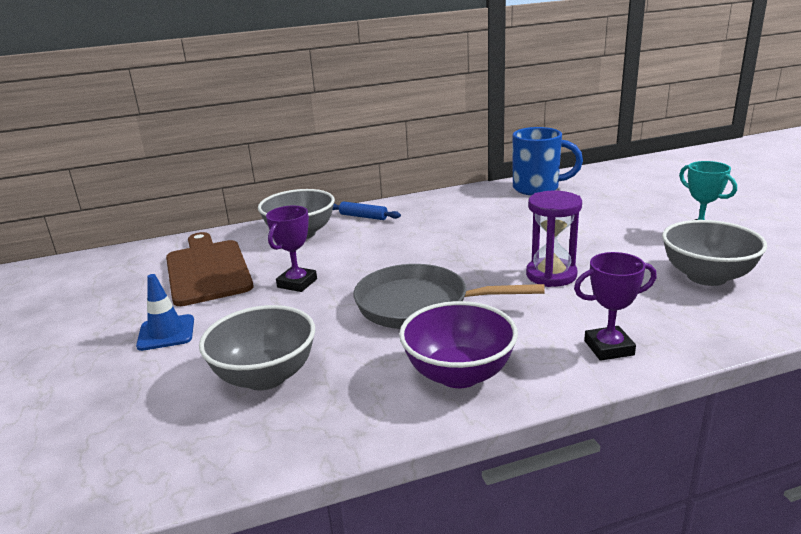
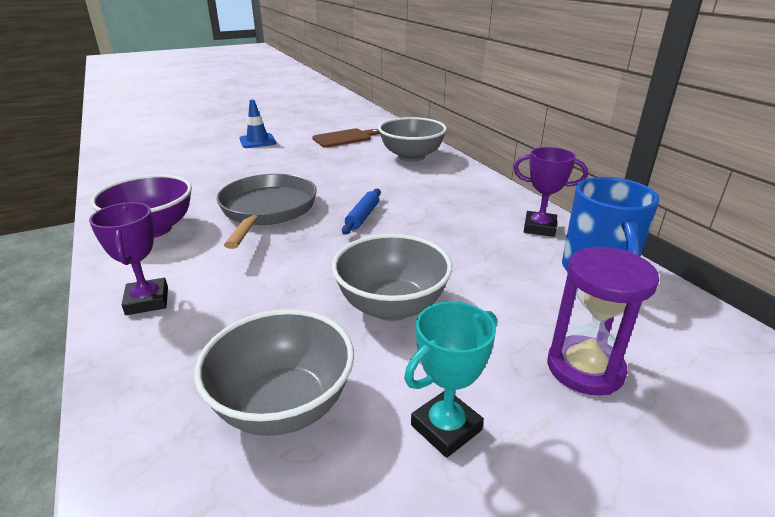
camera: 80 degrees right, 5 degrees up
brown cutting board [166,232,253,306] -> brown cutting board [312,128,380,148], size x0.61
grey bowl [199,305,315,390] -> grey bowl moved to [332,234,452,321]
purple trophy [266,206,317,292] -> purple trophy moved to [514,147,588,237]
blue rolling pin [333,201,401,220] -> blue rolling pin moved to [342,189,381,234]
purple hourglass [526,191,582,287] -> purple hourglass moved to [547,247,659,395]

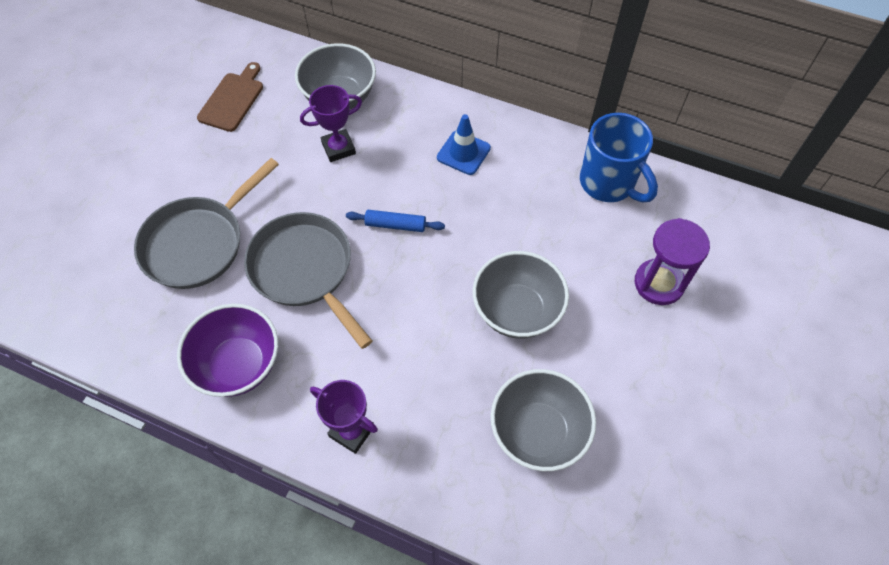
camera: 40 degrees left, 30 degrees up
blue traffic cone [240,99,276,148] -> blue traffic cone moved to [437,114,491,175]
blue rolling pin [342,189,381,234] -> blue rolling pin turned 60 degrees counterclockwise [346,210,445,232]
turquoise trophy [404,301,497,458] -> none
purple trophy [514,147,588,237] -> purple trophy moved to [300,85,362,162]
none -> grey pan [134,158,279,289]

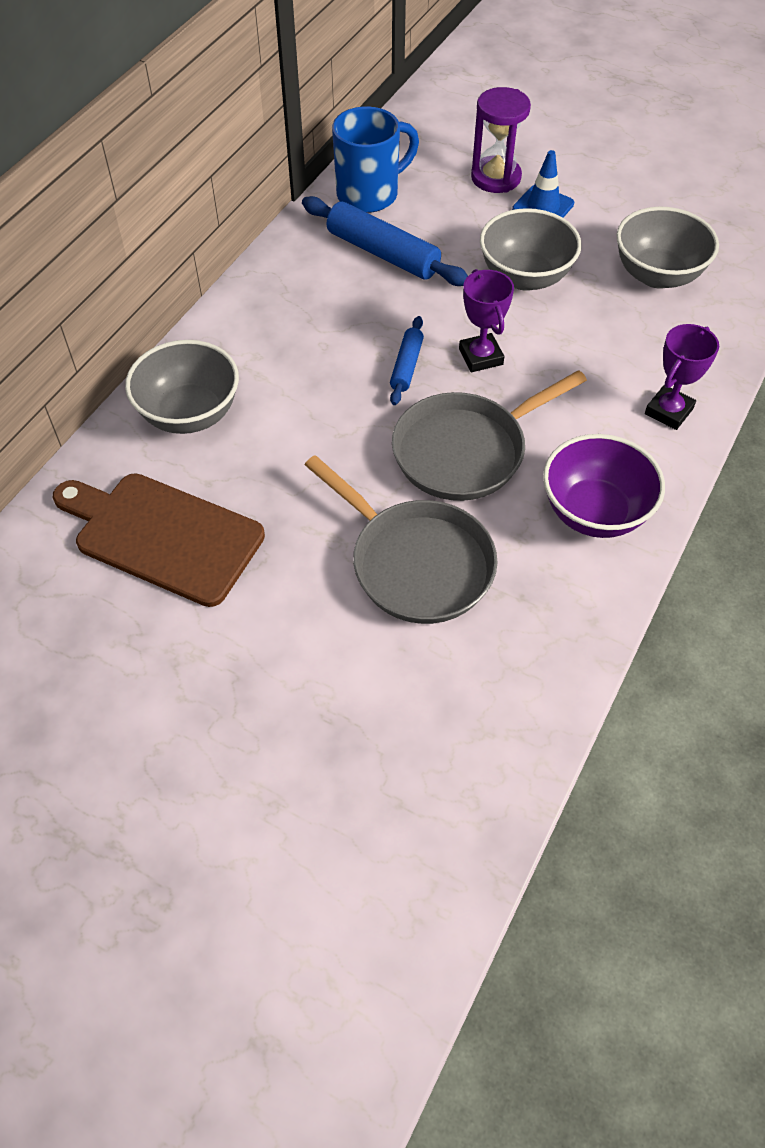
camera: 85 degrees left, 5 degrees down
brown cutting board [197,62,263,132] -> brown cutting board [53,473,265,607], size x1.64
purple trophy [300,85,362,162] -> purple trophy moved to [459,269,514,372]
blue traffic cone [437,114,491,175] -> blue traffic cone moved to [512,150,574,218]
none -> blue rolling pin [302,196,468,286]

